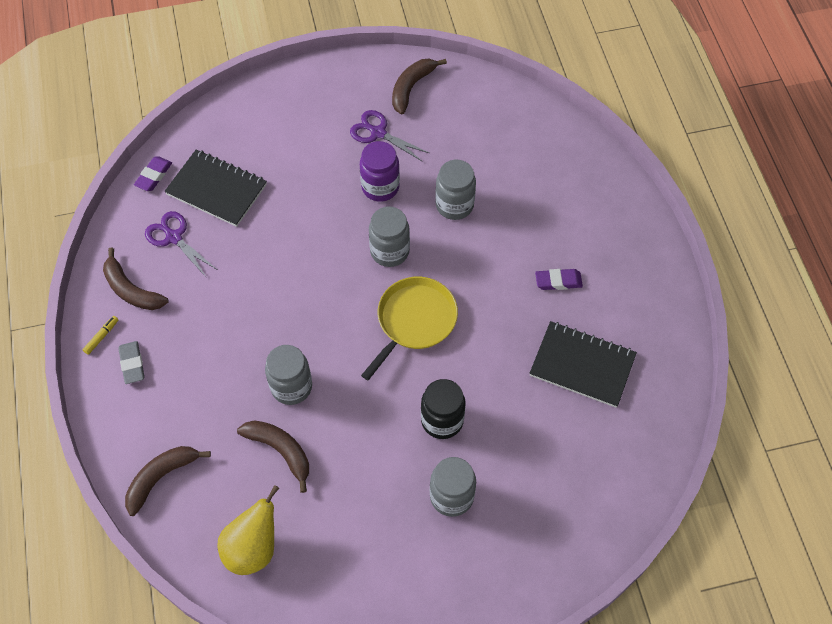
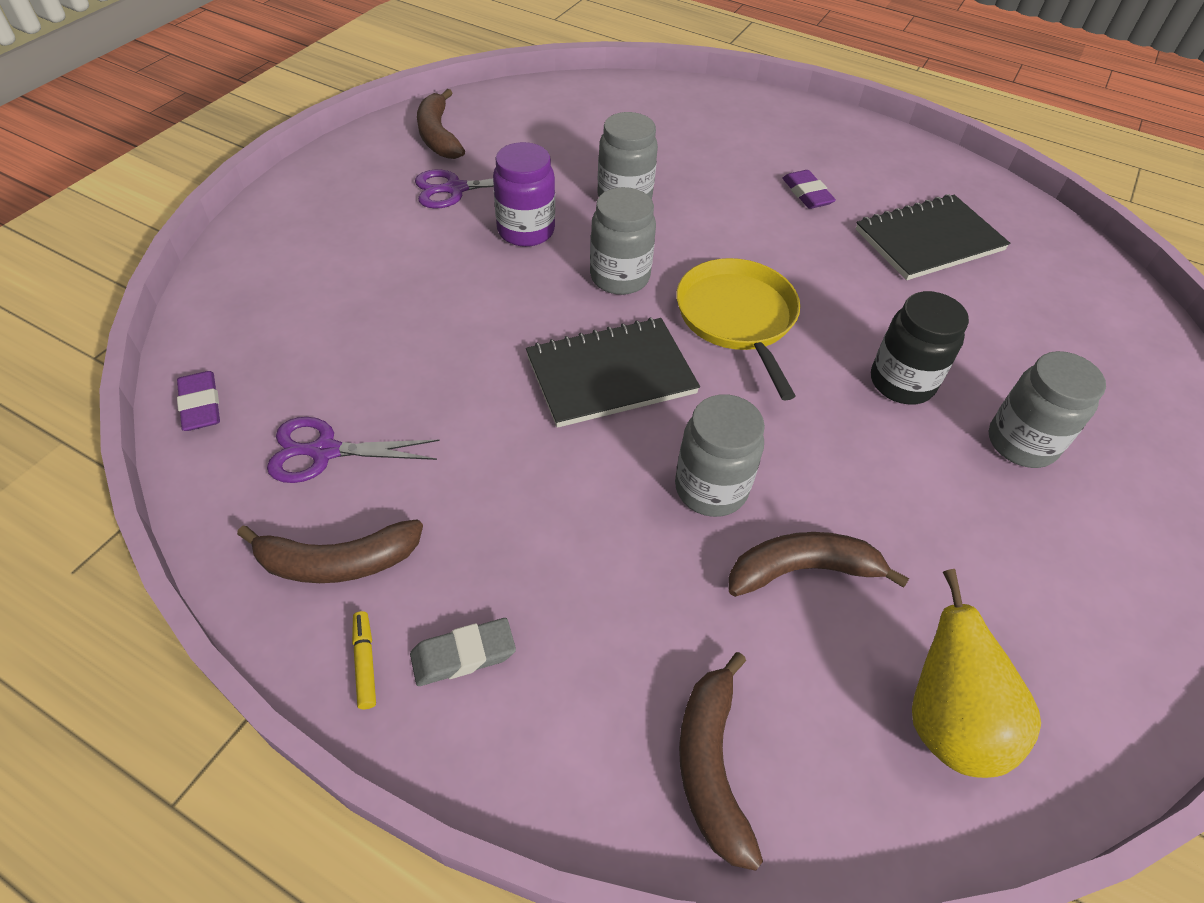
camera: 50 degrees left, 10 degrees down
grey eraser [118,341,145,384] -> grey eraser turned 45 degrees counterclockwise [410,618,516,686]
black notebook [164,149,267,227] -> black notebook moved to [526,318,700,428]
purple eraser [535,269,583,290] -> purple eraser turned 60 degrees counterclockwise [782,170,836,209]

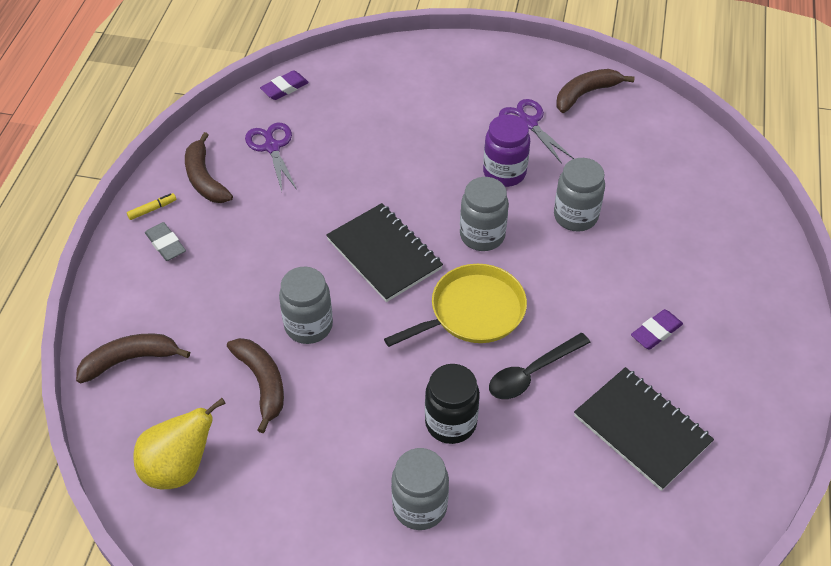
camera: 75 degrees right, 0 degrees up
none -> black spoon [489,333,590,399]

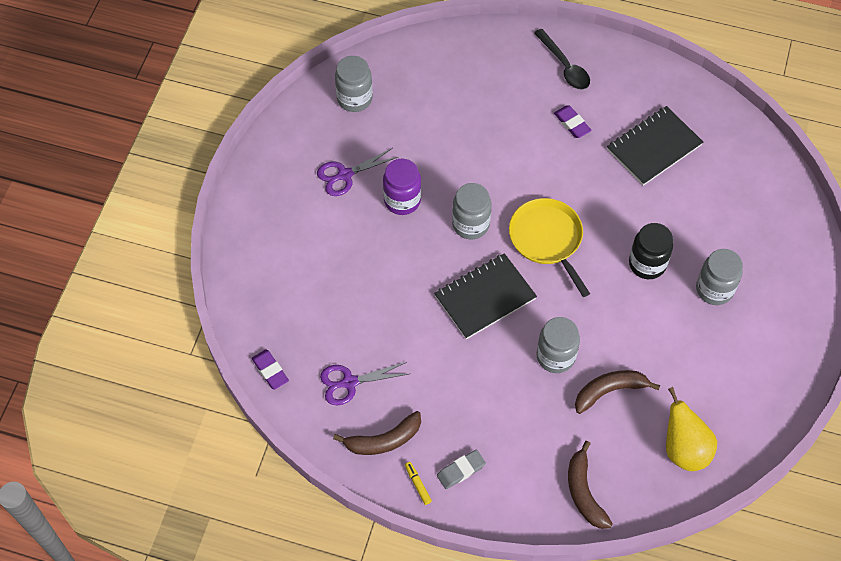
camera: 85 degrees left, 10 degrees up
black spoon [489,333,590,399] -> black spoon moved to [534,29,590,89]
grey jar [554,158,605,232] -> grey jar moved to [335,56,373,112]
brown banana [556,69,635,113] -> none

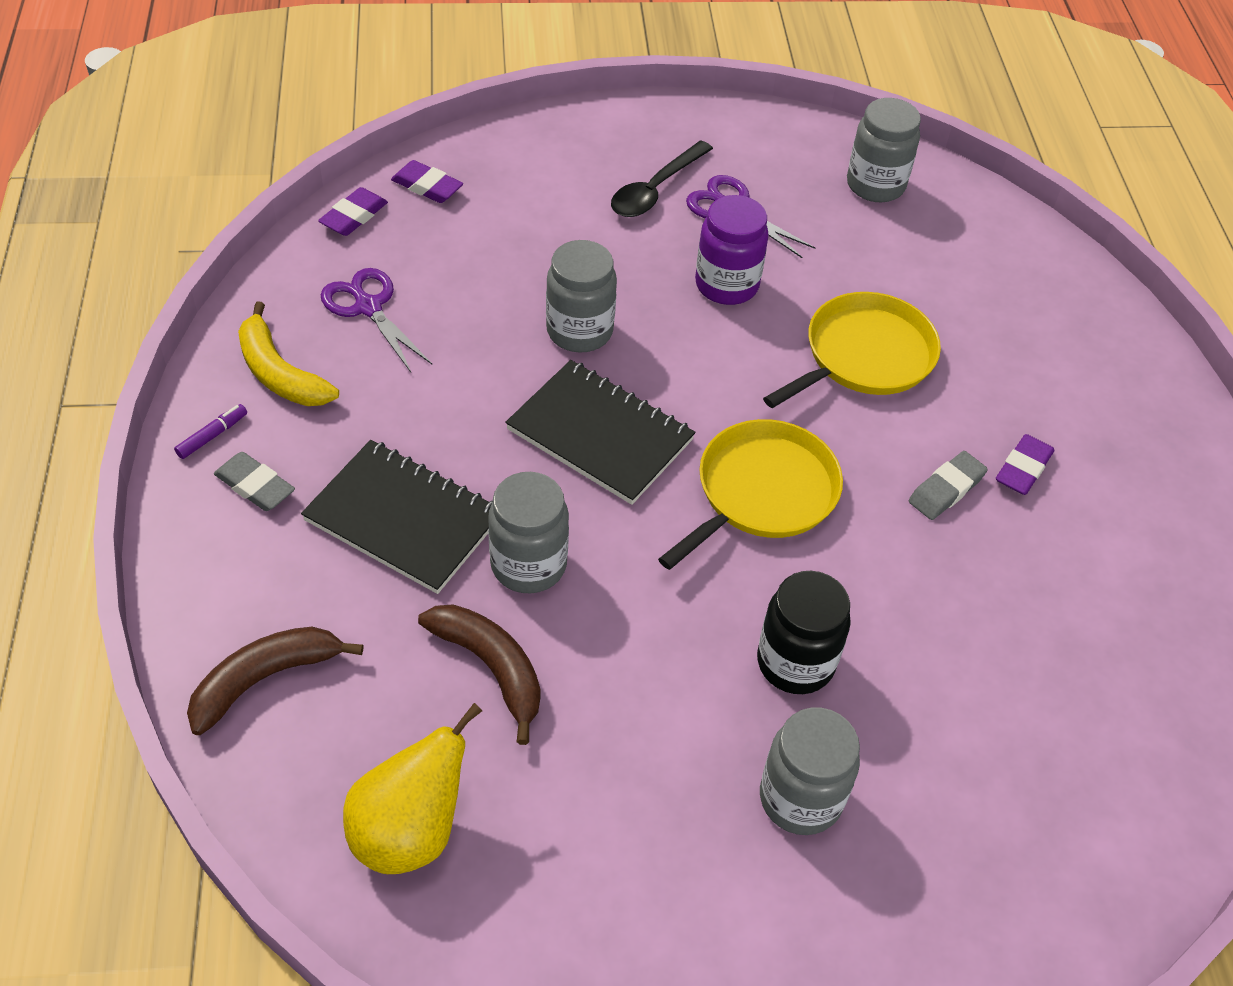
camera: 65 degrees right, 10 degrees down
brown banana [333,411,421,455] -> yellow banana [238,302,339,406]
yellow marker [405,462,432,505] -> purple marker [174,404,247,459]
grey jar [452,183,491,239] -> grey jar moved to [546,240,617,352]
black spoon [534,29,590,89] -> black spoon moved to [611,140,713,217]
black notebook [607,106,703,186] -> black notebook moved to [301,440,493,594]
none -> purple eraser [391,160,463,203]
none -> yellow pan [763,292,941,408]
none -> grey eraser [909,451,988,520]

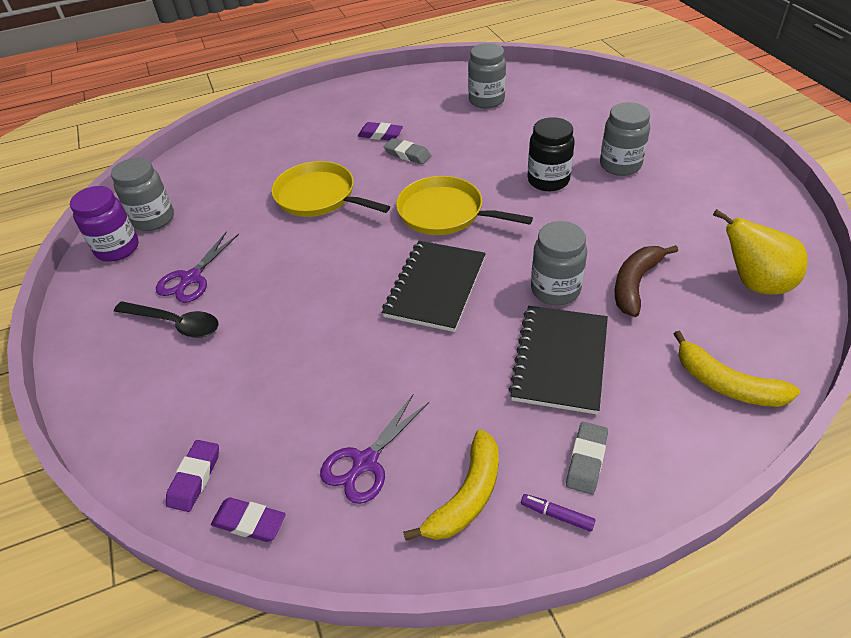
camera: 100 degrees left, 5 degrees down
brown banana [187,627,363,735] -> yellow banana [674,331,800,407]
grey jar [546,240,617,352] -> grey jar moved to [468,43,506,109]
purple jar [695,195,769,305] -> purple jar moved to [70,186,139,262]

